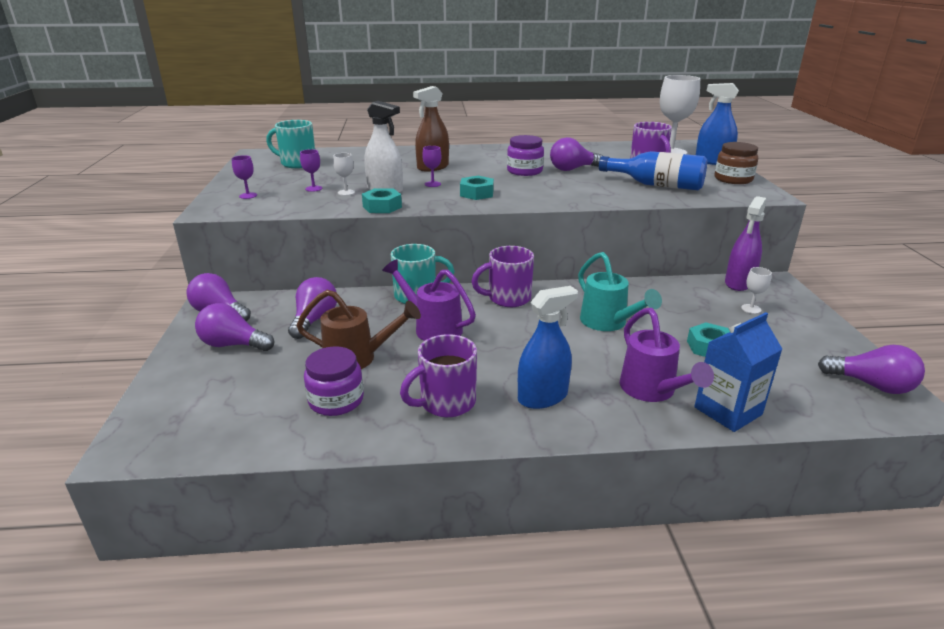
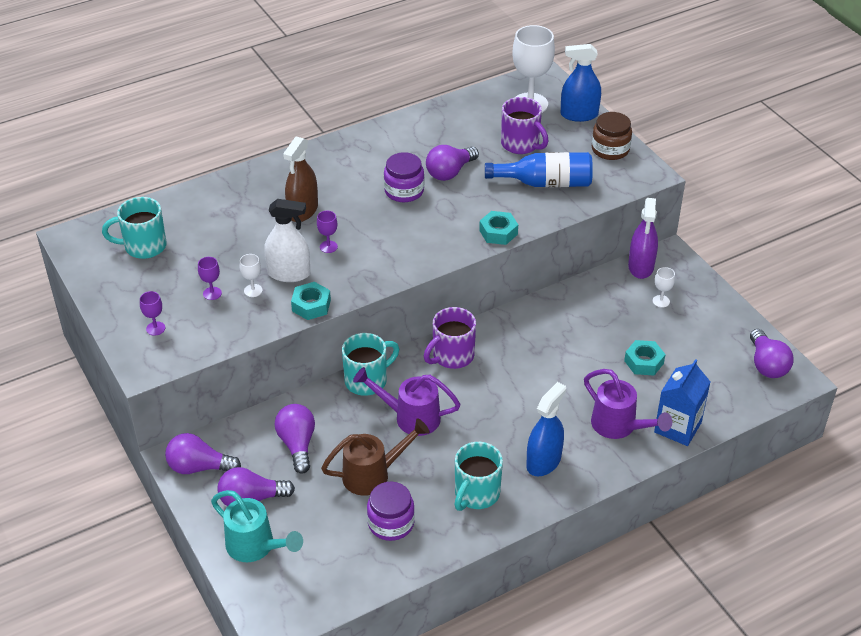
camera: 25 degrees left, 15 degrees up
purple mug [400,334,477,417] -> turquoise mug [454,442,503,511]
turquoise nut [460,176,494,200] -> turquoise nut moved to [479,211,518,245]
turquoise watering can [578,252,662,331] -> turquoise watering can moved to [211,490,303,562]
purple light bulb [818,345,925,394] -> purple light bulb turned 75 degrees clockwise [750,329,794,378]

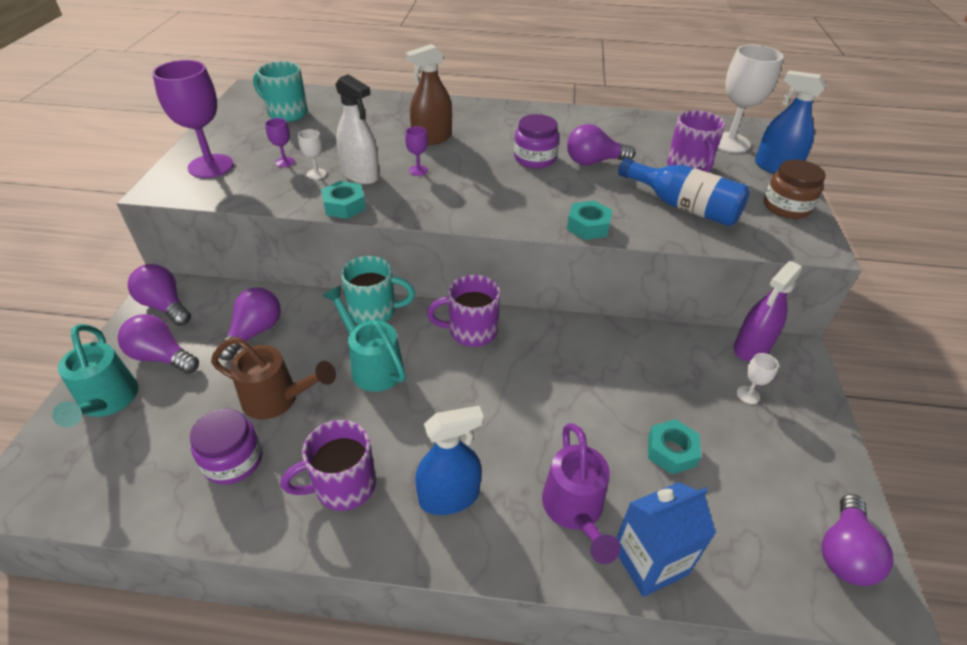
camera: 35 degrees right, 0 degrees up
purple goblet [140,291,165,336] -> purple goblet [152,60,234,178], size x2.25
purple watering can [353,367,461,436] -> turquoise watering can [322,286,406,392]
turquoise mug [454,442,503,511] -> purple mug [281,420,376,511]

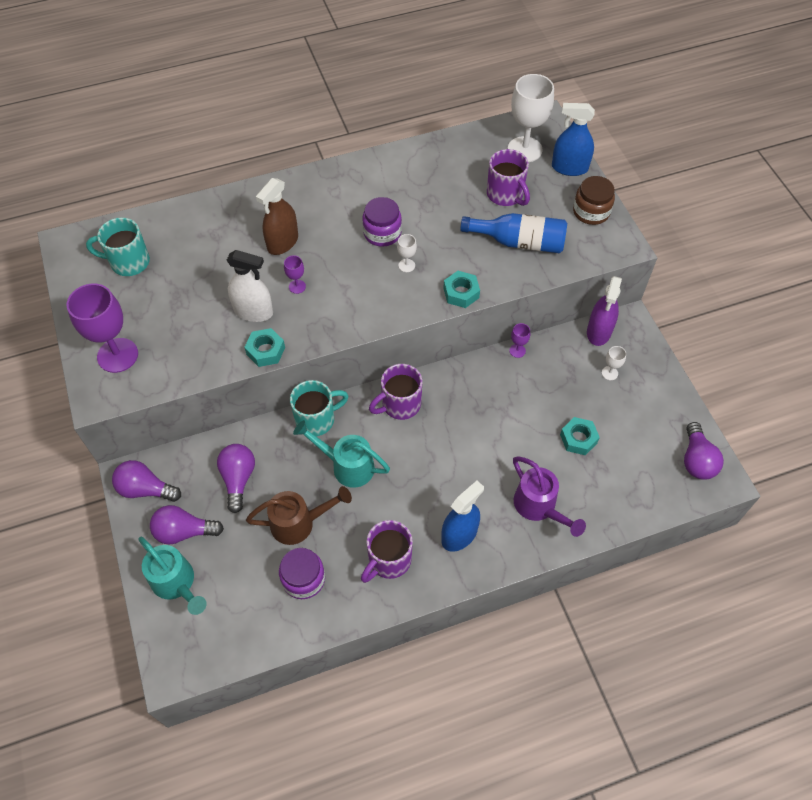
camera: 25 degrees left, 15 degrees up
purple goblet [265,118,295,167] -> purple goblet moved to [509,323,530,358]
white goblet [298,129,327,179] -> white goblet moved to [397,234,417,272]
purple light bulb [567,124,635,165] -> none
blue carton [616,482,716,597] -> none

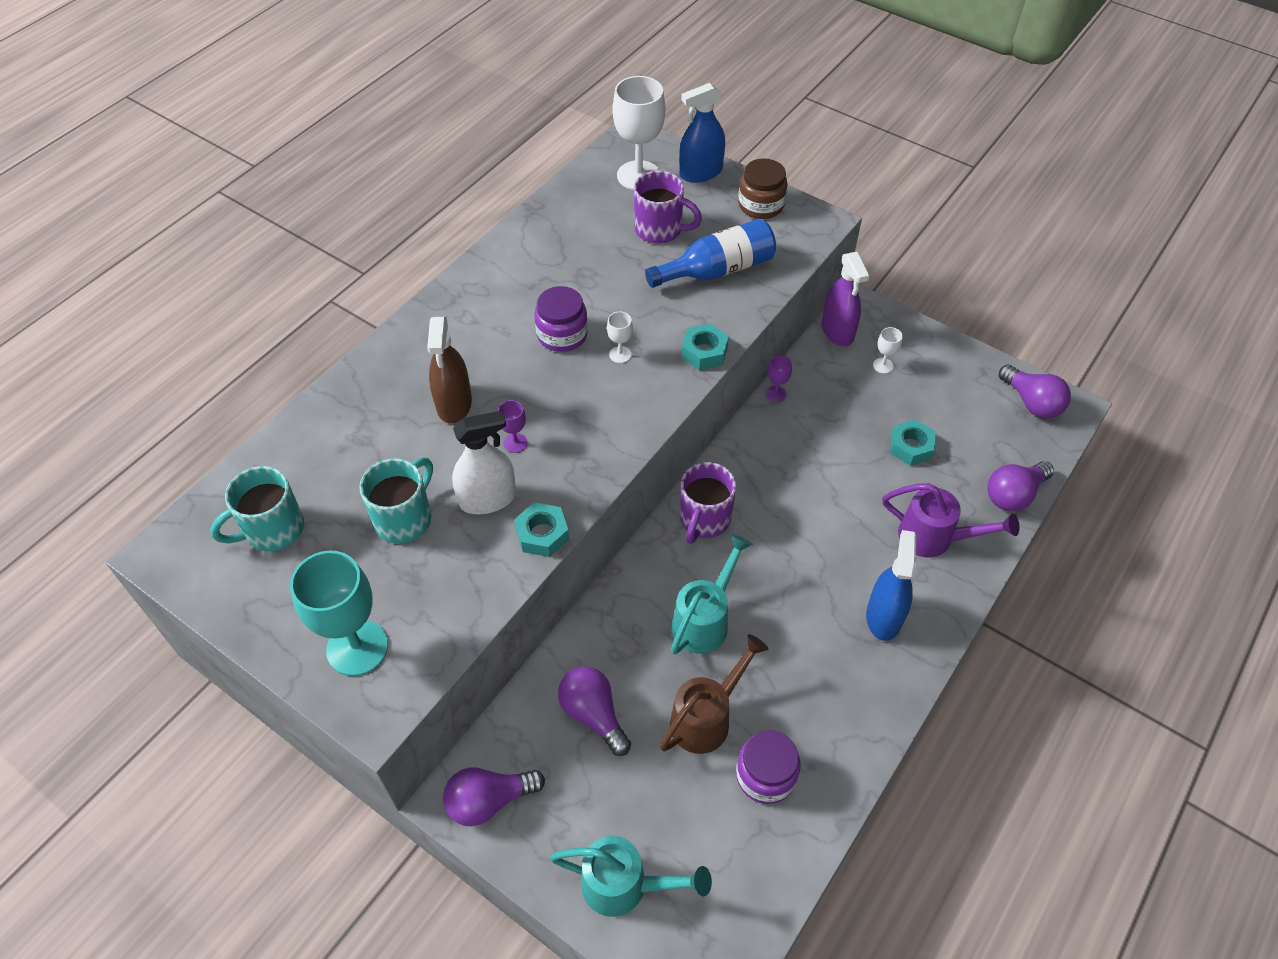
camera: 35 degrees left, 5 degrees down
purple goblet [67,284,138,373] -> turquoise goblet [290,550,388,676]
purple light bulb [150,505,224,545] -> purple light bulb moved to [988,461,1054,511]
turquoise mug [290,380,348,436] -> turquoise mug moved to [359,458,433,543]
turquoise watering can [293,420,390,488] -> turquoise watering can turned 135 degrees clockwise [671,534,753,654]
purple mug [361,520,413,583] -> none

